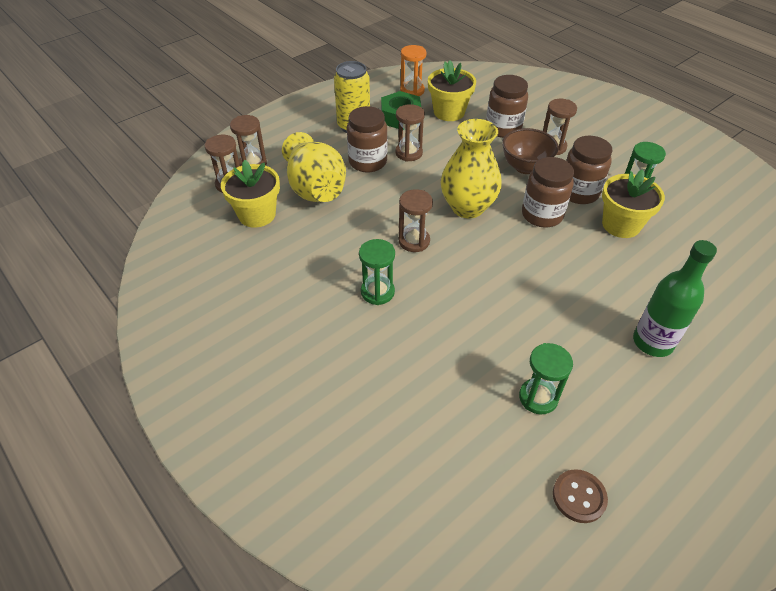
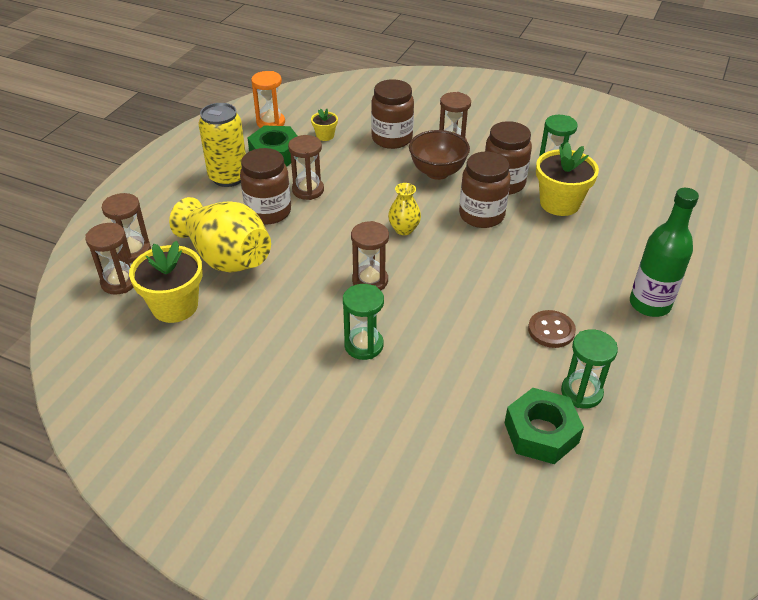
camera: 25 degrees left, 5 degrees down
yellow flower pot [428,60,476,121] -> yellow flower pot [311,108,338,141], size x0.50
yellow vase [441,119,502,219] -> yellow vase [388,183,421,235], size x0.49
brown button [553,469,608,523] -> brown button moved to [528,310,576,348]
none -> green nut [505,388,584,464]

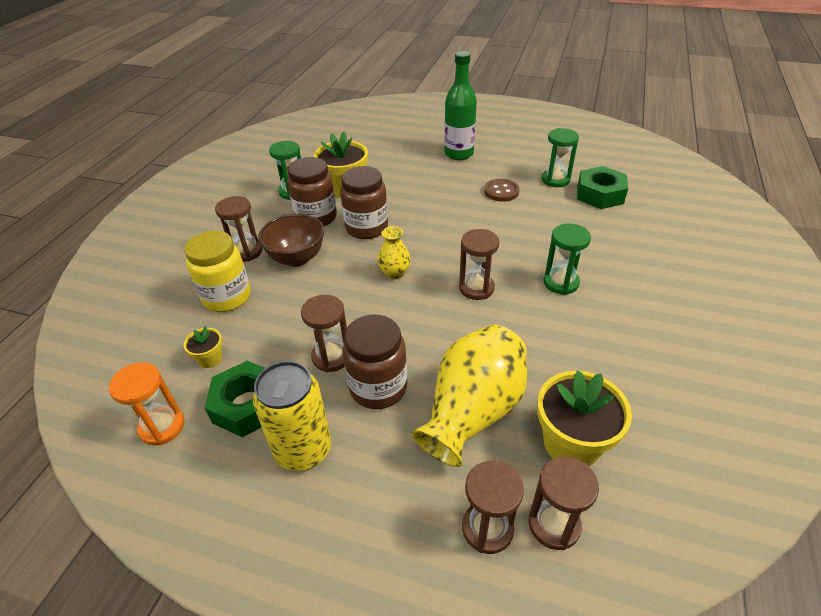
camera: 95 degrees left, 0 degrees up
brown jar [371,79,414,149] -> yellow jar [184,231,251,312]

